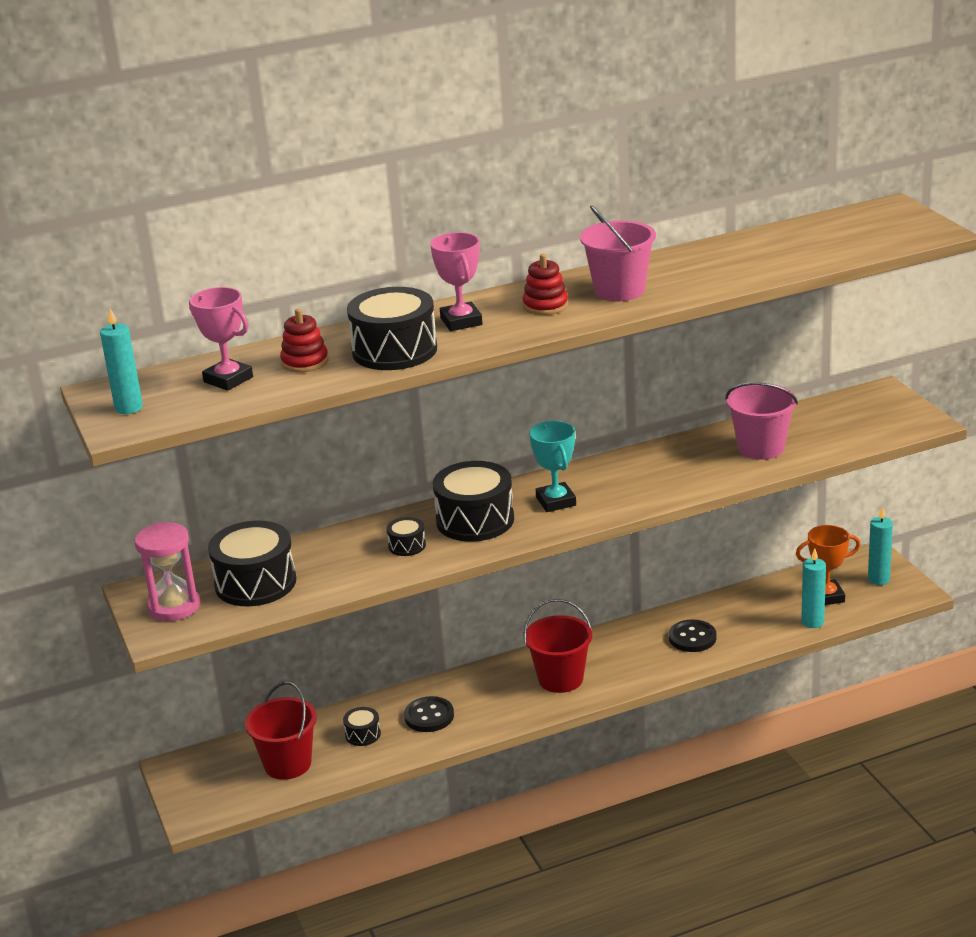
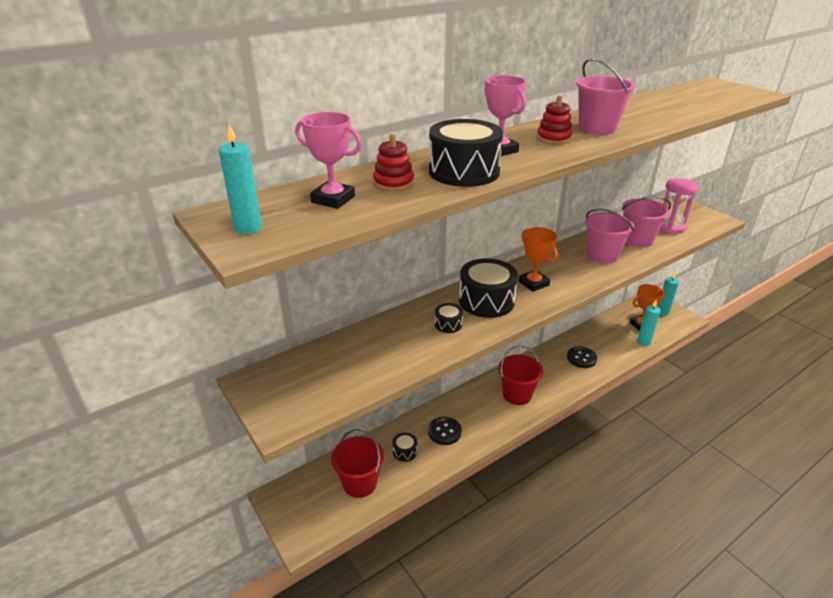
camera: 15 degrees left, 5 degrees up
pink hourglass [135,522,200,621] -> pink hourglass moved to [660,178,698,234]
black drum [208,521,296,606] -> none
turquoise trophy [529,421,576,512] -> orange trophy [519,227,558,292]
none -> pink bucket [585,208,634,263]

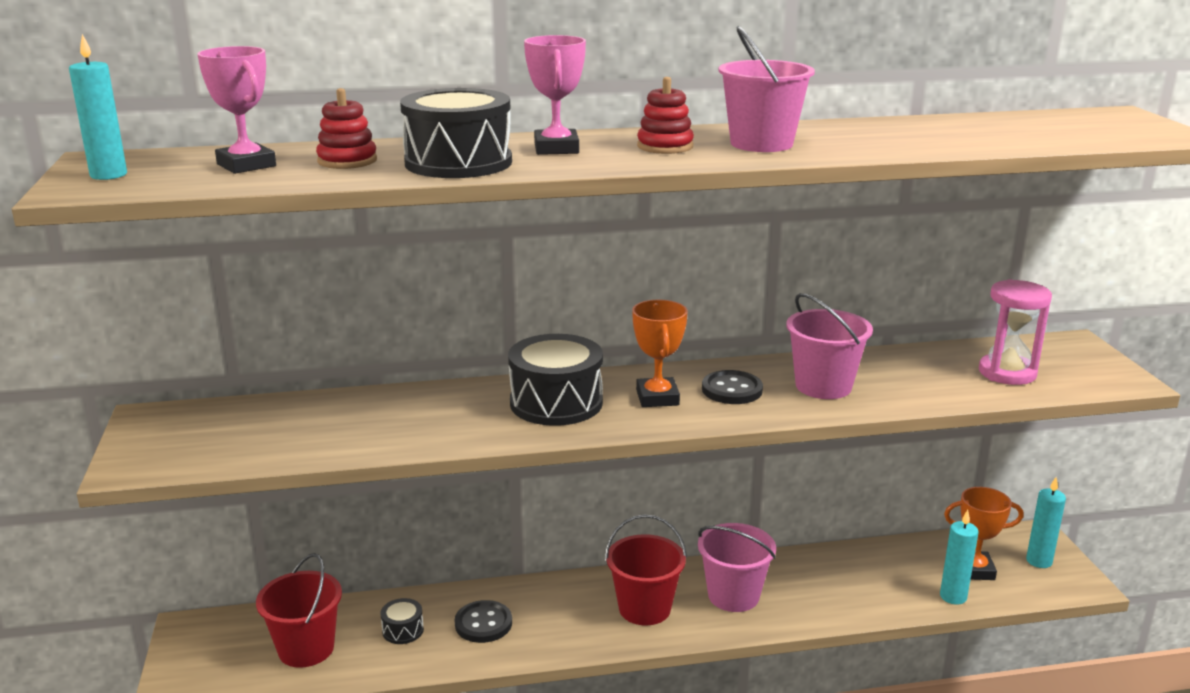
camera: 25 degrees right, 10 degrees down
black drum [435,303,463,333] -> none
black button [567,347,597,368] -> black button moved to [702,370,763,404]
pink bucket [622,196,671,247] -> pink bucket moved to [698,523,776,612]

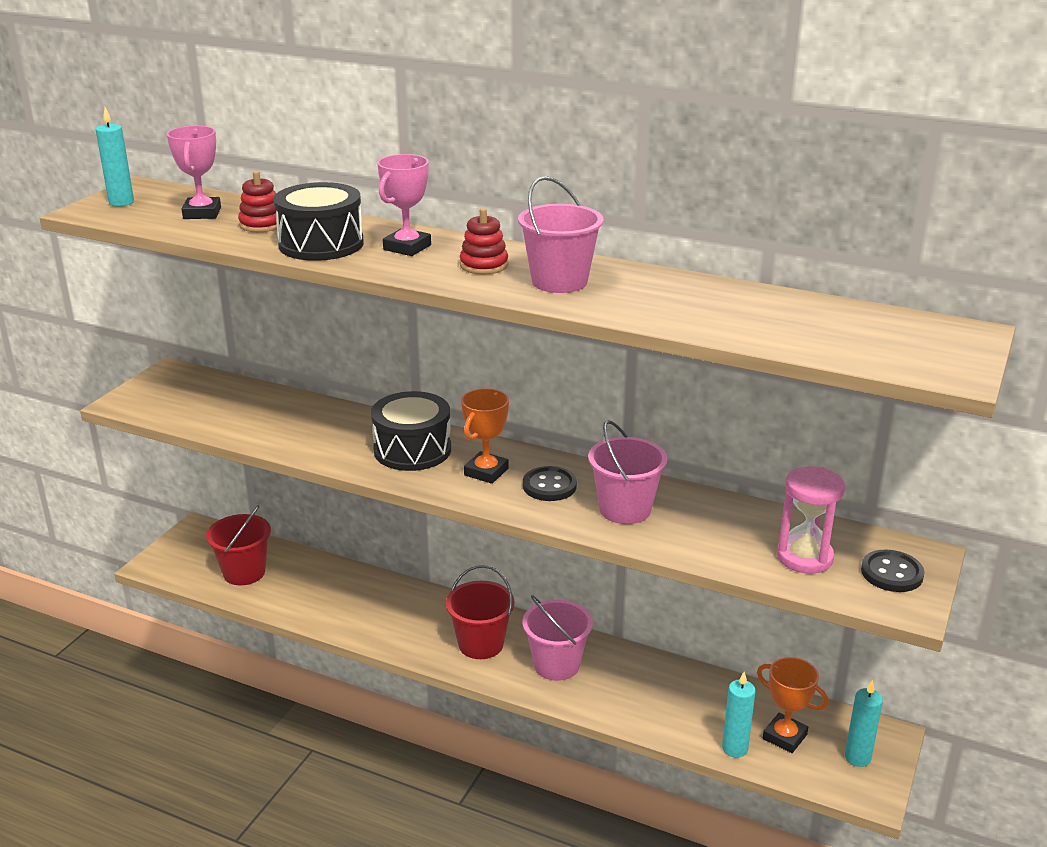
camera: 35 degrees right, 5 degrees up
black drum [380,598,424,644] -> none
black button [455,600,512,643] -> black button moved to [861,549,925,592]

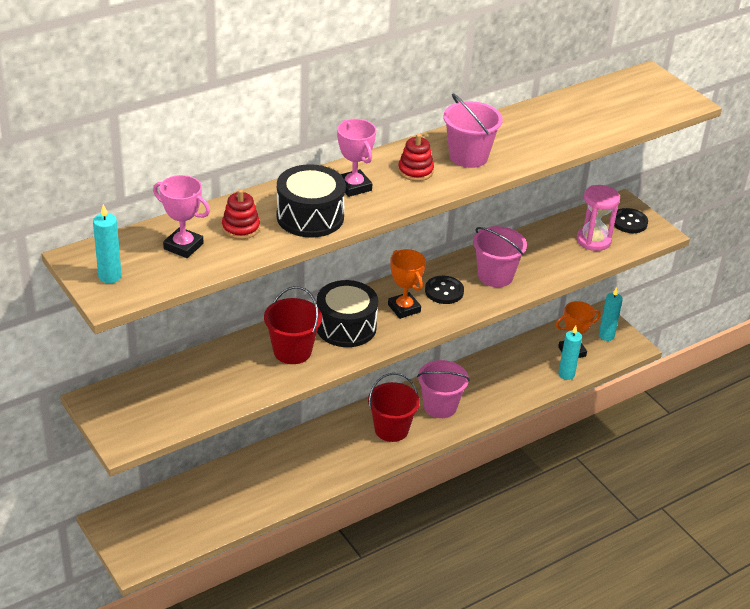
camera: 60 degrees left, 10 degrees up
red bucket [206,505,271,585] -> red bucket moved to [264,286,322,364]

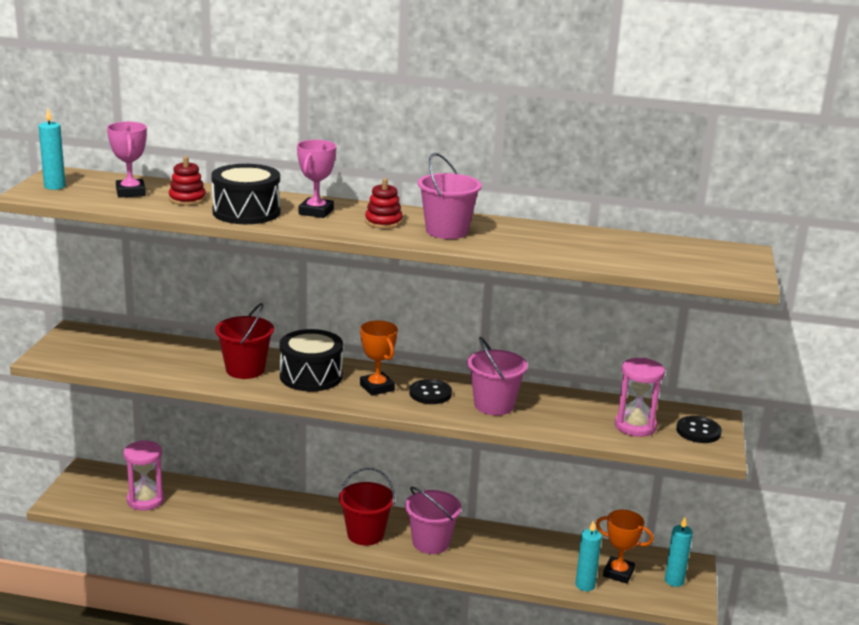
camera: 45 degrees right, 15 degrees down
orange trophy [388,249,426,319] -> orange trophy turned 45 degrees counterclockwise [360,320,398,396]
none -> pink hourglass [124,440,164,511]

